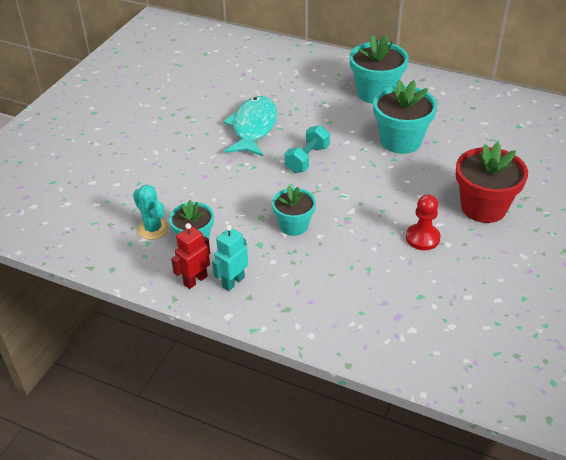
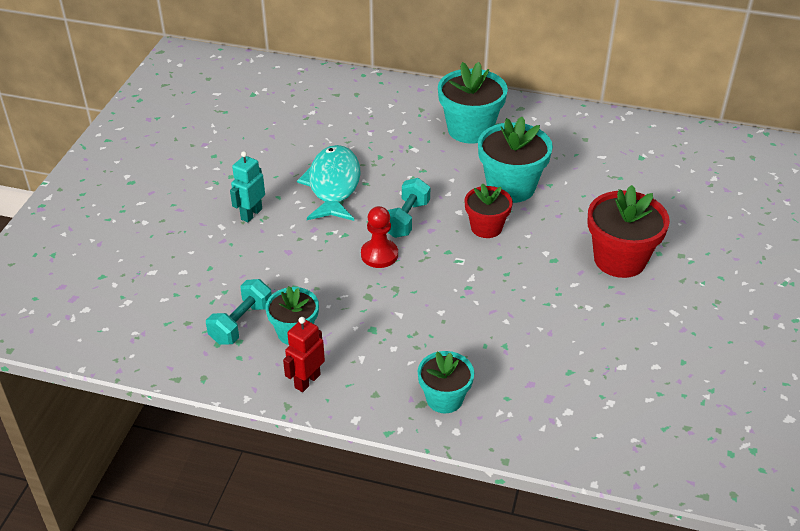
camera: 10 degrees left, 0 degrees up
turquoise cactus [133,185,169,240] -> turquoise dumbbell [206,279,272,344]
turquoise robot [212,225,248,291] -> turquoise robot moved to [230,151,265,222]
turquoise flower pot [272,186,316,236] -> turquoise flower pot moved to [417,351,474,413]
red pawn [406,194,440,250] -> red pawn moved to [361,206,398,268]
none -> red flower pot [464,183,513,238]

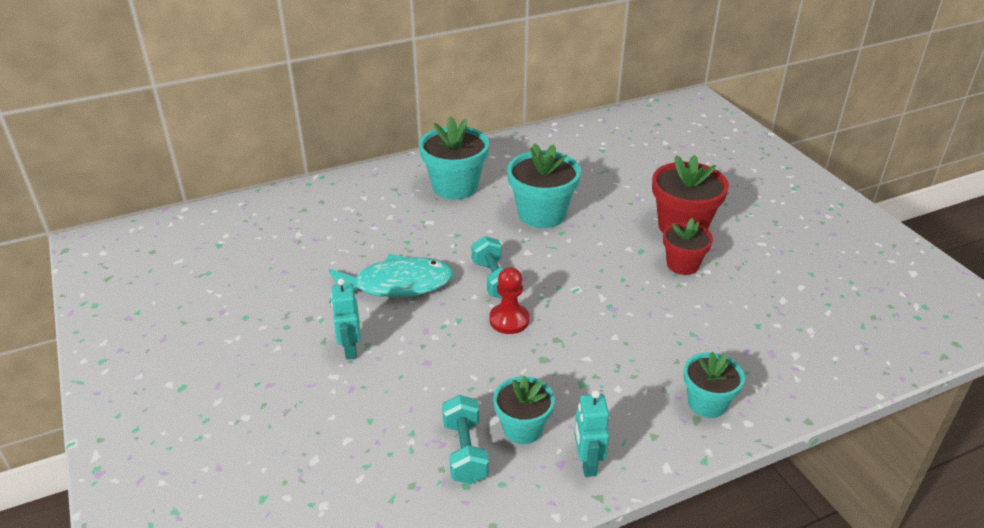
camera: 40 degrees left, 5 degrees down
red robot [283,317,325,392] -> turquoise robot [574,390,609,477]
turquoise fish [297,145,361,221] -> turquoise fish turned 120 degrees clockwise [329,254,453,304]
red flower pot [464,183,513,238] -> red flower pot moved to [663,218,713,275]

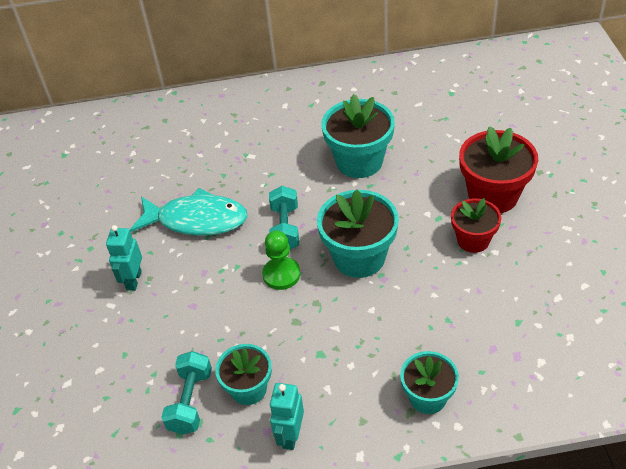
camera: 20 degrees right, 10 degrees up
turquoise flower pot [419,117,489,200] -> turquoise flower pot moved to [317,189,399,278]
red pawn [489,267,530,334] -> green pawn [262,231,300,290]

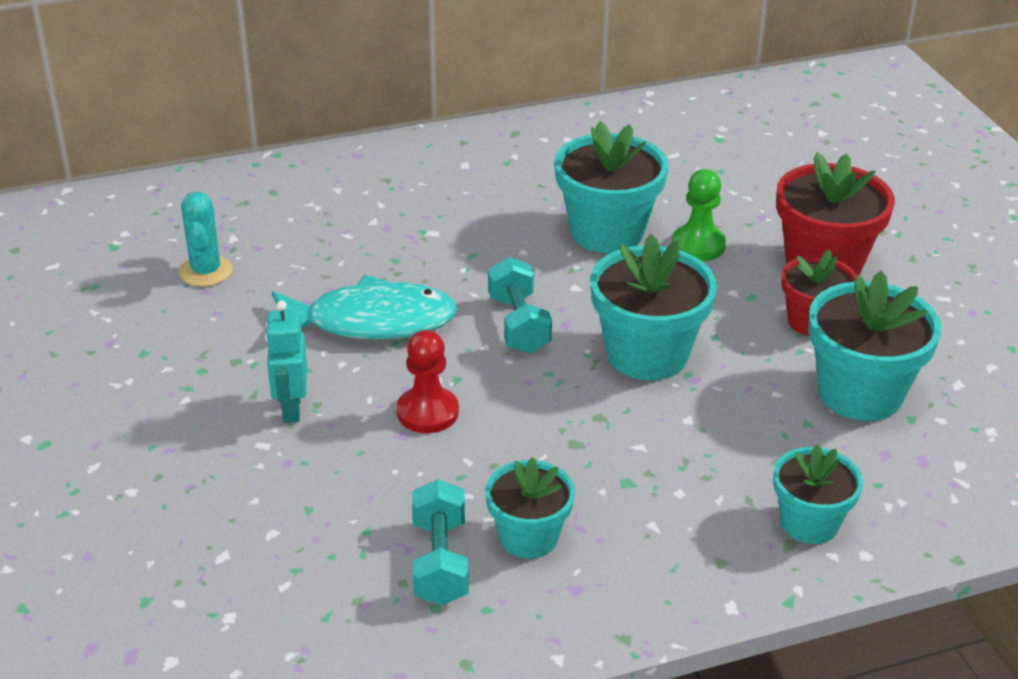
camera: 15 degrees left, 10 degrees down
green pawn [262,231,300,290] -> green pawn moved to [672,169,726,261]
turquoise robot [270,383,304,450] -> none
none -> turquoise cactus [179,192,233,287]
none -> red pawn [397,330,459,433]
none -> turquoise flower pot [808,271,941,421]

